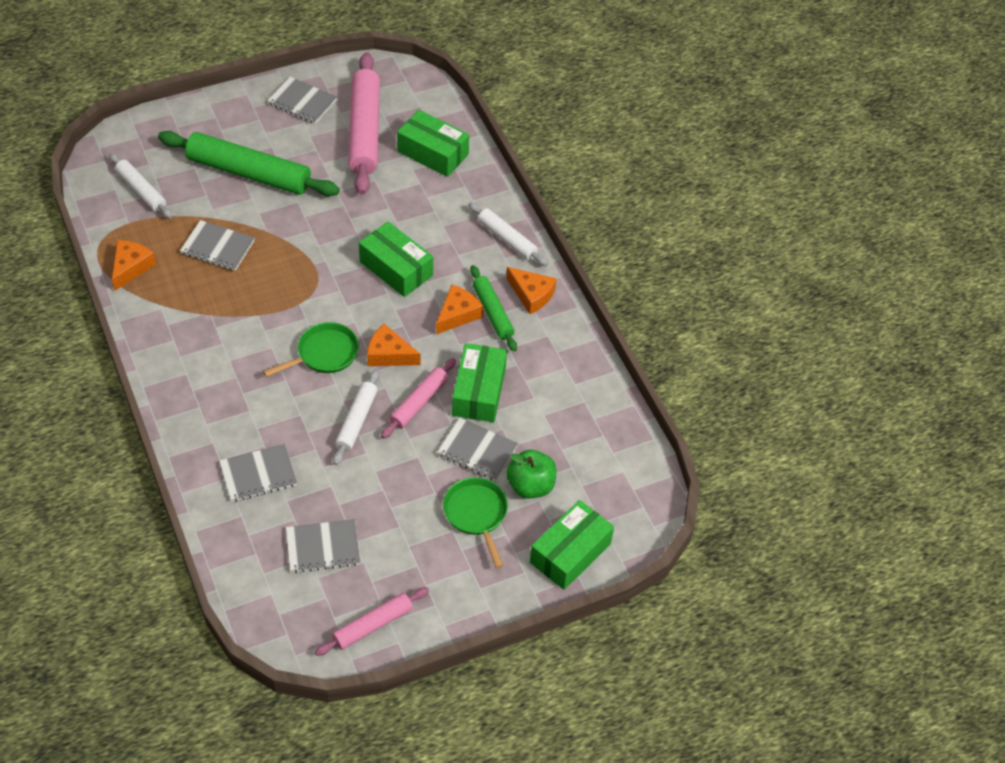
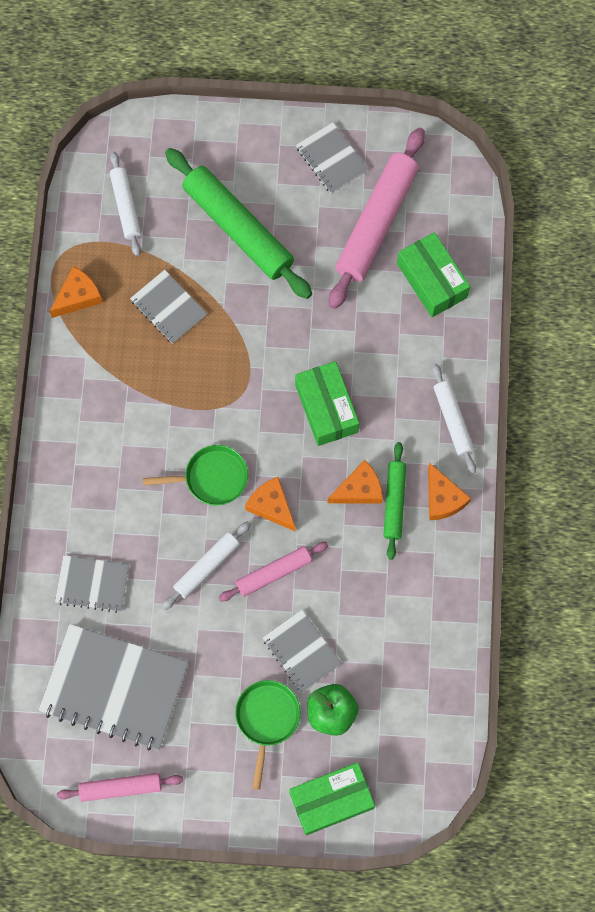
camera: 30 degrees right, 20 degrees up
grey notebook [286,519,360,573] -> grey notebook [38,624,189,751], size x1.86
green box [452,343,507,422] -> none

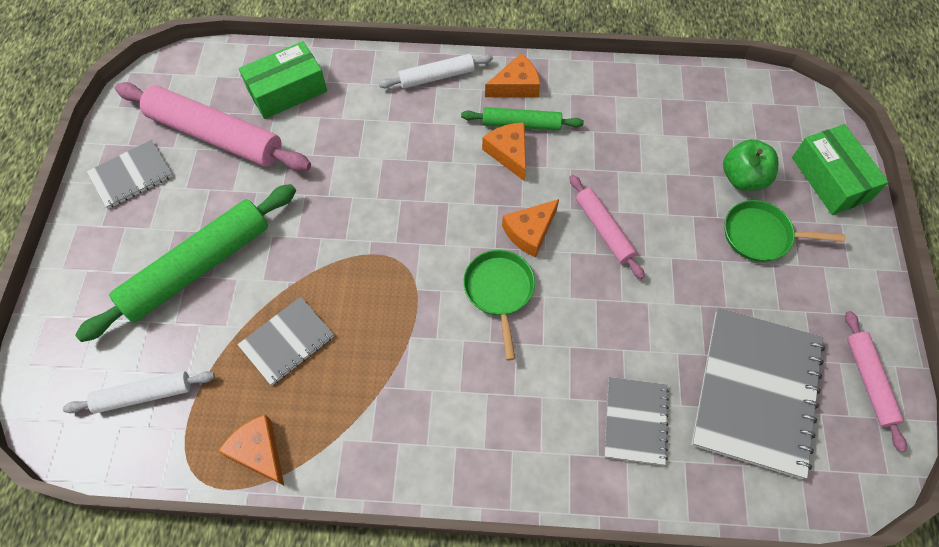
camera: 90 degrees left, 10 degrees down
white rolling pin [162,521,251,610] -> none
grey notebook [263,610,342,692] -> none
green box [295,361,359,446] -> none

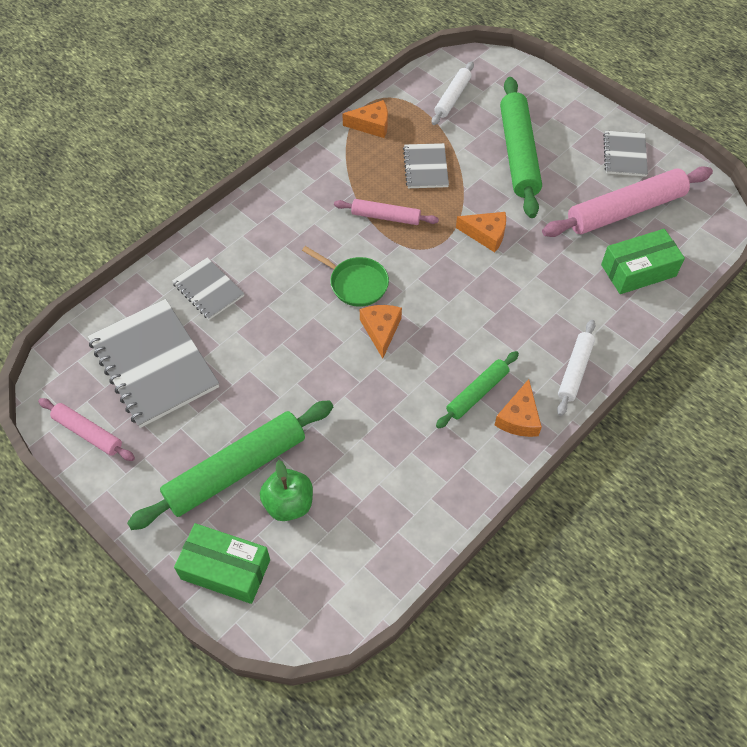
camera: 130 degrees right, 5 degrees down
green box [239,41,327,119] -> green box turned 60 degrees clockwise [601,229,685,294]
orange cheese [482,123,526,181] -> orange cheese moved to [456,212,506,252]
pink rolling pin [569,175,645,279] -> pink rolling pin moved to [334,199,439,225]
green pan [724,200,845,262] -> green rolling pin [127,400,333,530]

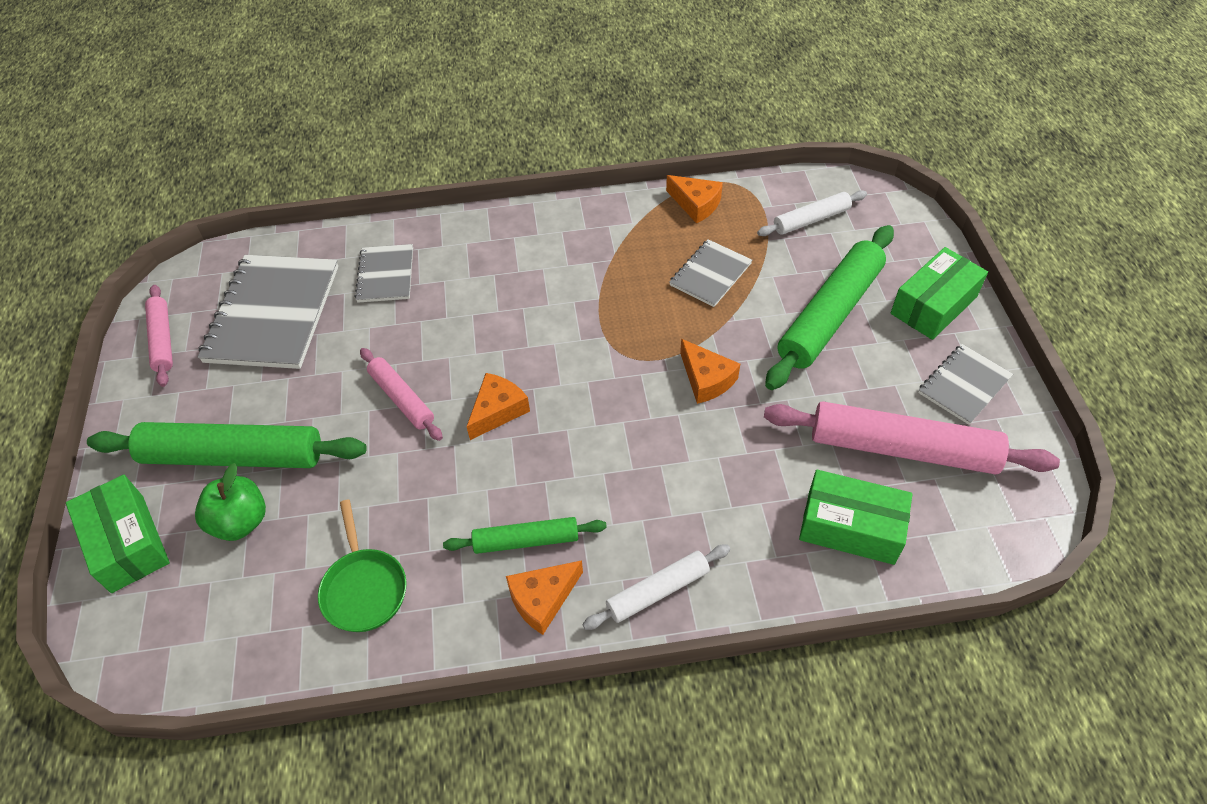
camera: 40 degrees right, 5 degrees down
green pan [302,246,389,307] -> green pan moved to [318,499,407,632]
pink rolling pin [334,199,439,225] -> pink rolling pin moved to [360,348,443,441]
none -> green box [891,247,988,340]

